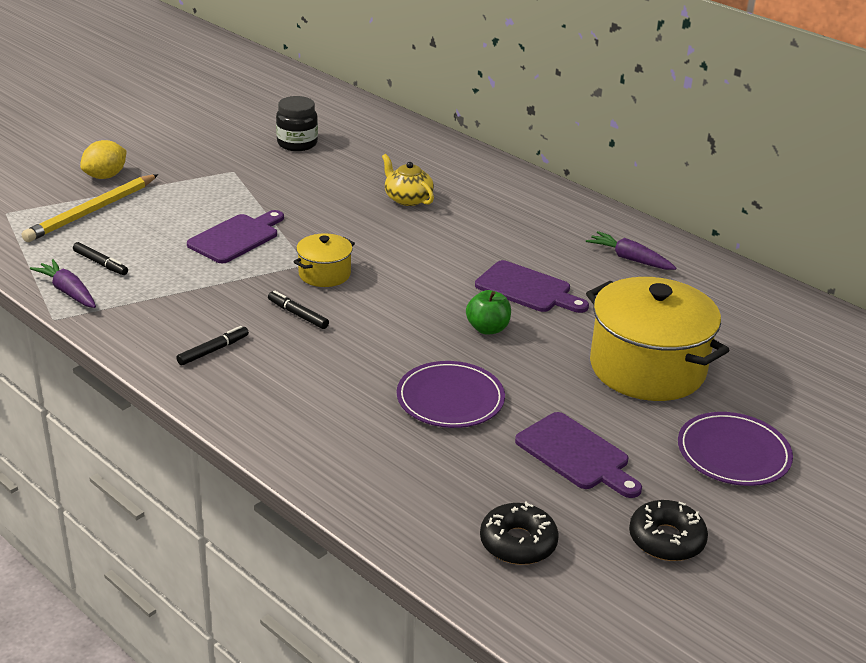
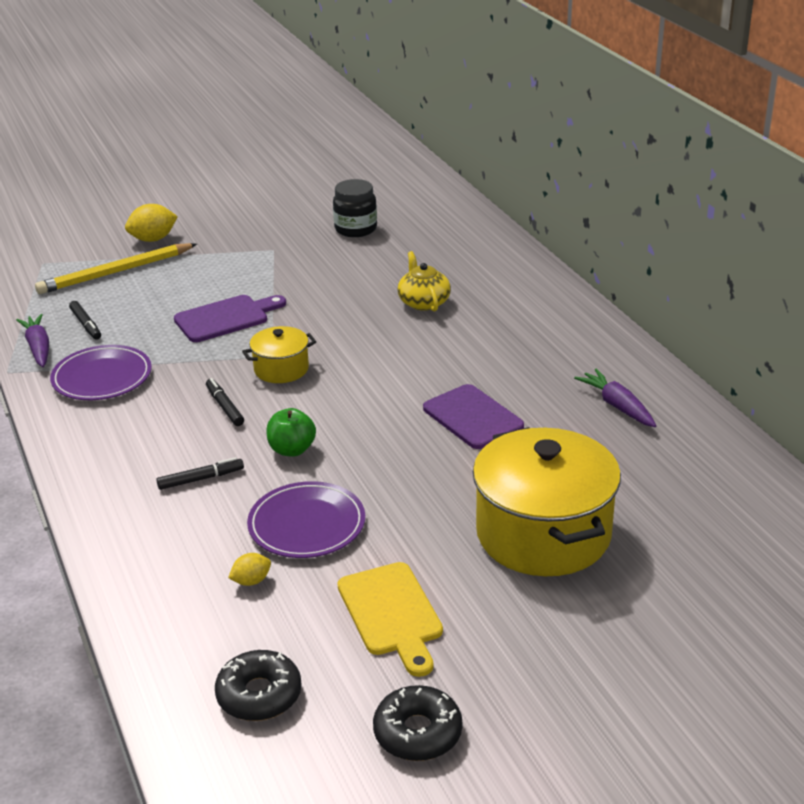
camera: 25 degrees right, 0 degrees up
black marker [176,326,249,365] -> black marker moved to [156,457,244,490]
green apple [466,290,511,335] -> green apple moved to [266,408,316,457]
purple cutting board [515,412,642,498] -> yellow cutting board [337,562,443,677]
purple plate [678,412,793,486] -> purple plate moved to [50,345,152,400]
none -> yellow lemon [228,553,271,586]

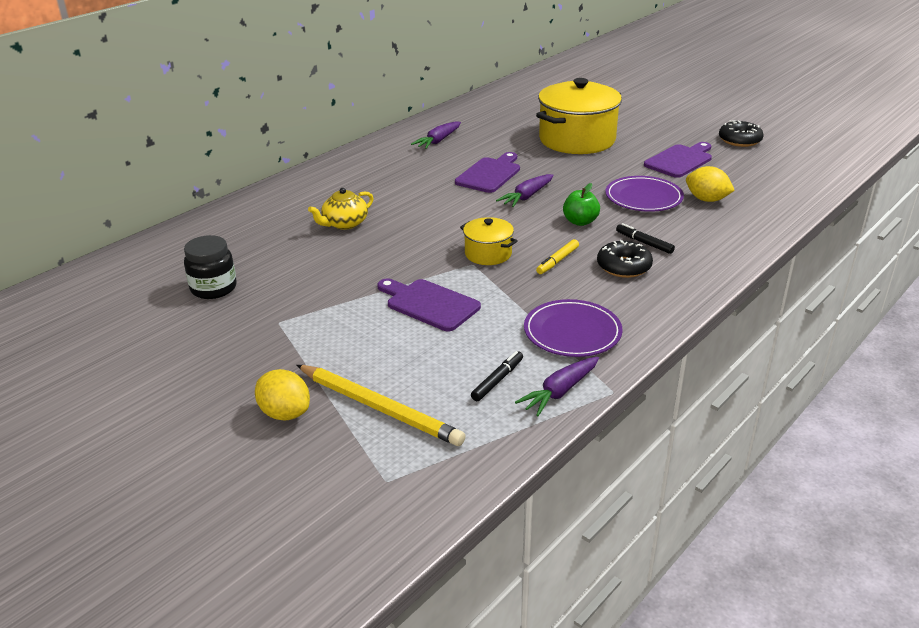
camera: 115 degrees left, 0 degrees up
black marker [206,378,244,426] -> yellow marker [536,239,579,274]
black donut [215,650,302,721] -> black donut moved to [597,240,653,278]
yellow lemon [228,553,271,586] -> yellow lemon [686,166,735,202], size x1.74
yellow cutting board [337,562,443,677] -> purple cutting board [644,142,712,178]
none -> purple carrot [496,174,554,207]

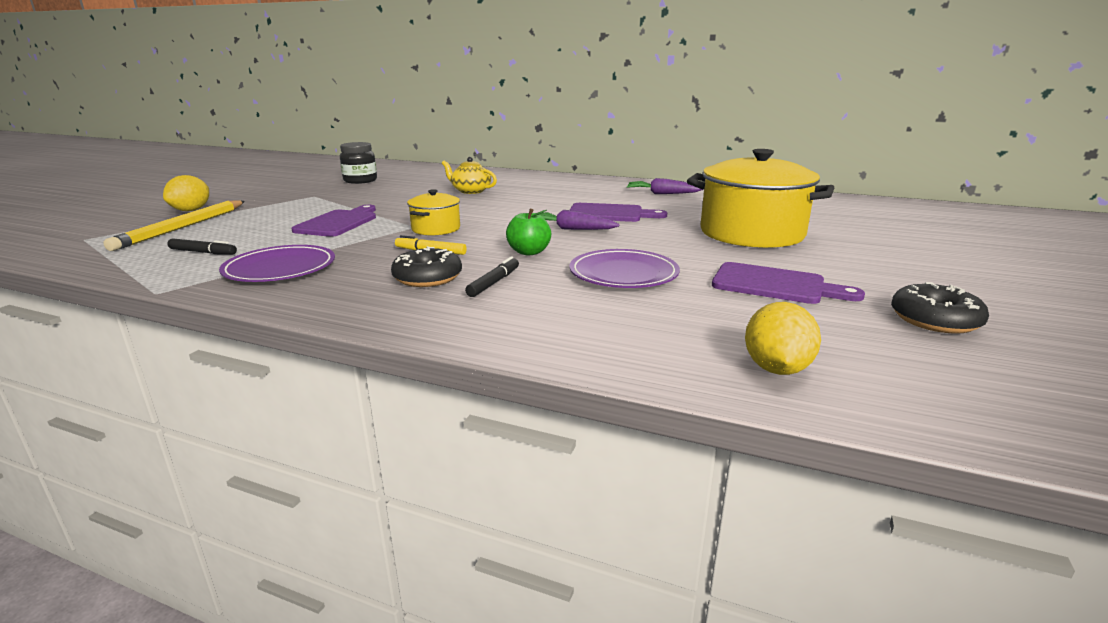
camera: 70 degrees right, 10 degrees down
purple carrot [515,357,599,416] -> none
yellow lemon [686,166,735,202] -> yellow lemon moved to [745,302,821,375]

